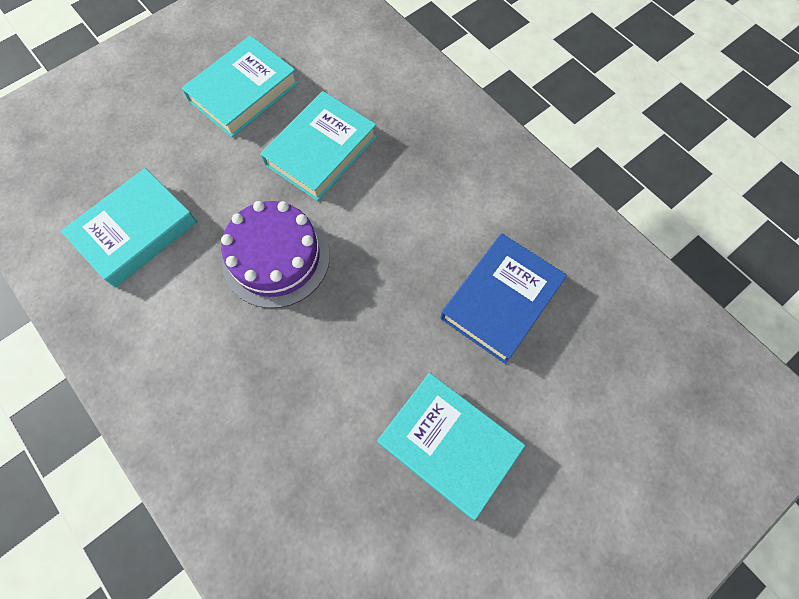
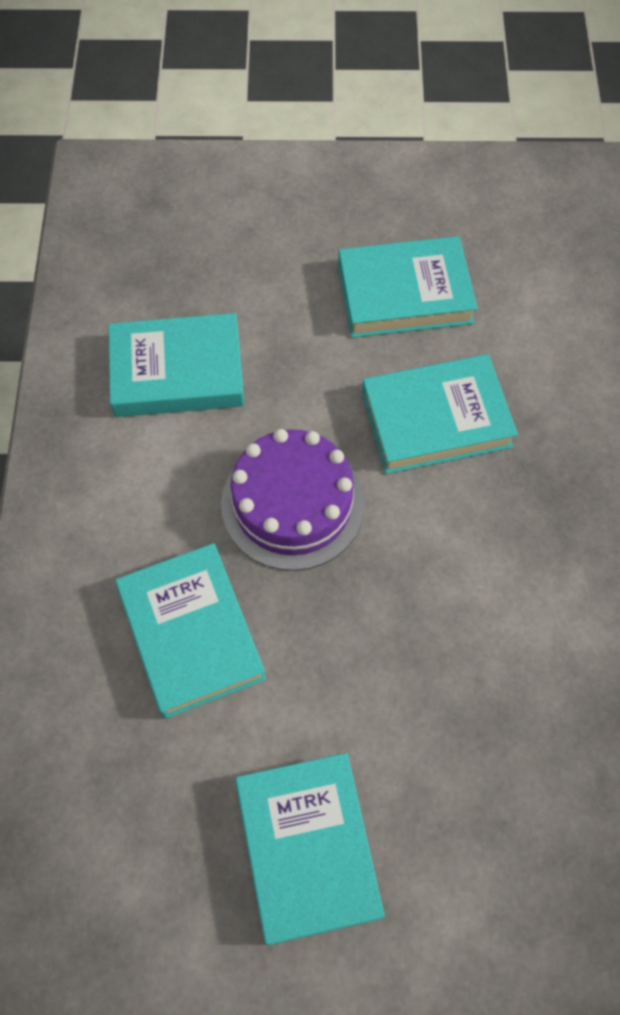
camera: 40 degrees right, 5 degrees down
blue book [440,234,567,364] -> none
none -> turquoise book [115,543,266,719]

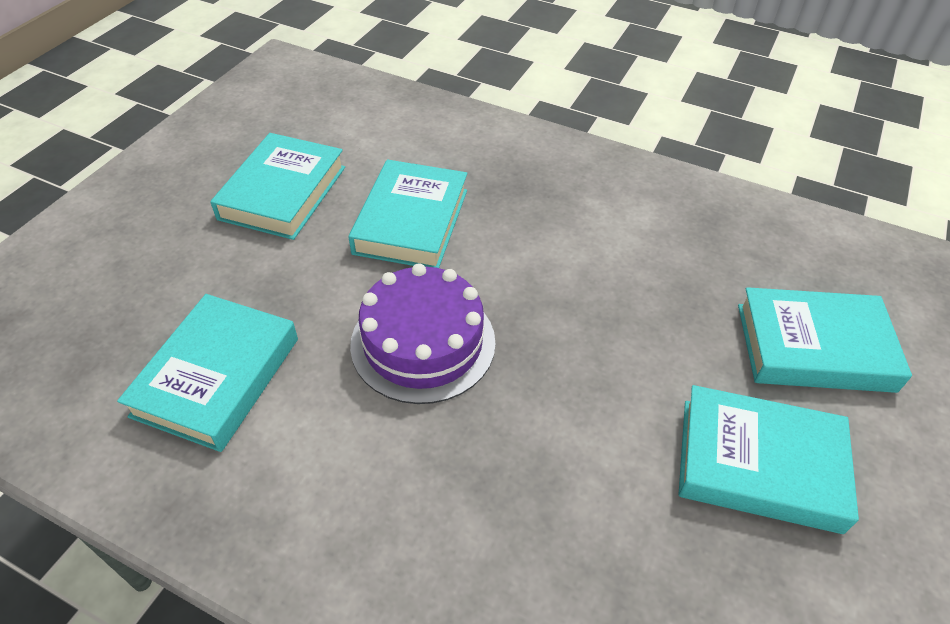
camera: 65 degrees left, 15 degrees down
turquoise book [115,543,266,719] -> turquoise book moved to [738,287,912,393]

